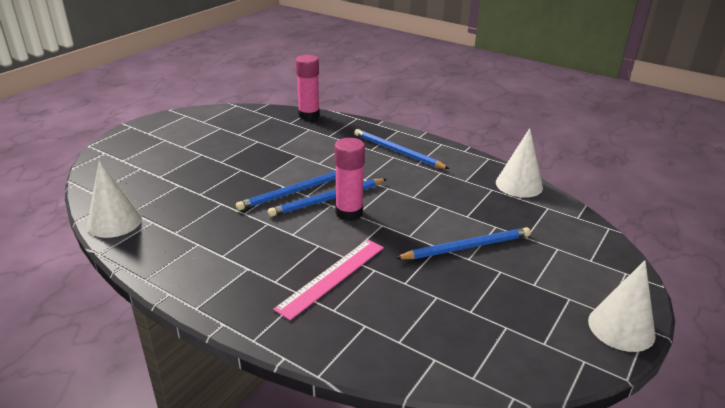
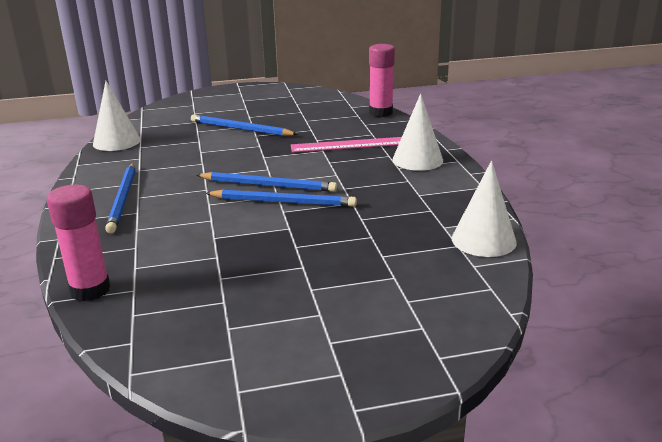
camera: 135 degrees left, 5 degrees down
pink glue stick [334,138,365,221] -> pink glue stick moved to [369,44,395,117]
white cone [588,260,656,352] -> white cone moved to [392,94,443,171]

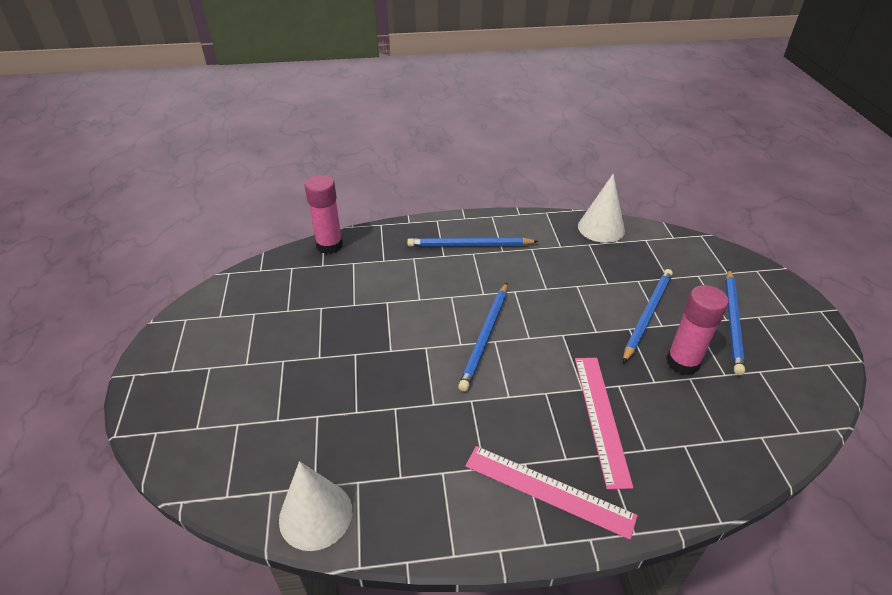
camera: 95 degrees right, 15 degrees up
blue pencil [205,189,357,207] -> blue pencil moved to [725,269,745,375]
pink glue stick [369,44,395,117] -> pink glue stick moved to [666,285,729,375]
white cone [392,94,443,171] -> pink ruler [465,446,638,540]

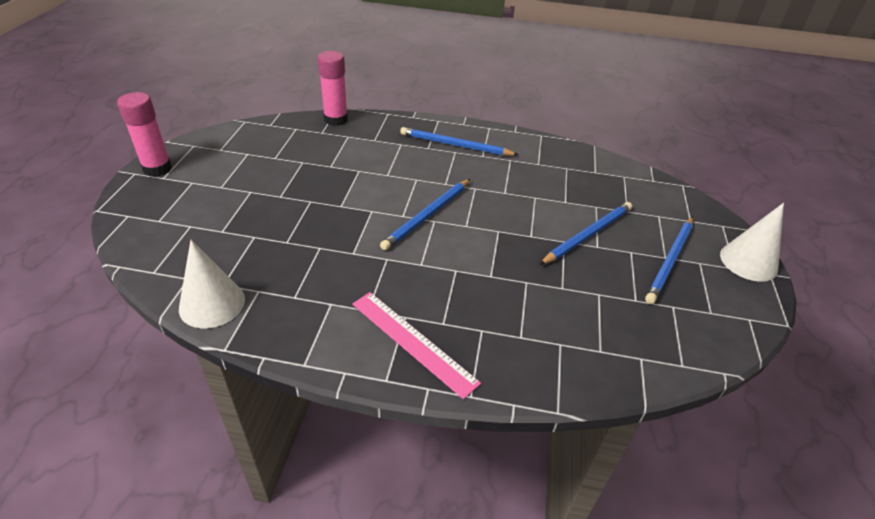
camera: 15 degrees right, 0 degrees up
pink ruler [575,358,633,489] -> none
white cone [578,174,625,243] -> white cone moved to [720,203,784,282]
pink glue stick [666,285,729,375] -> pink glue stick moved to [117,92,172,177]

